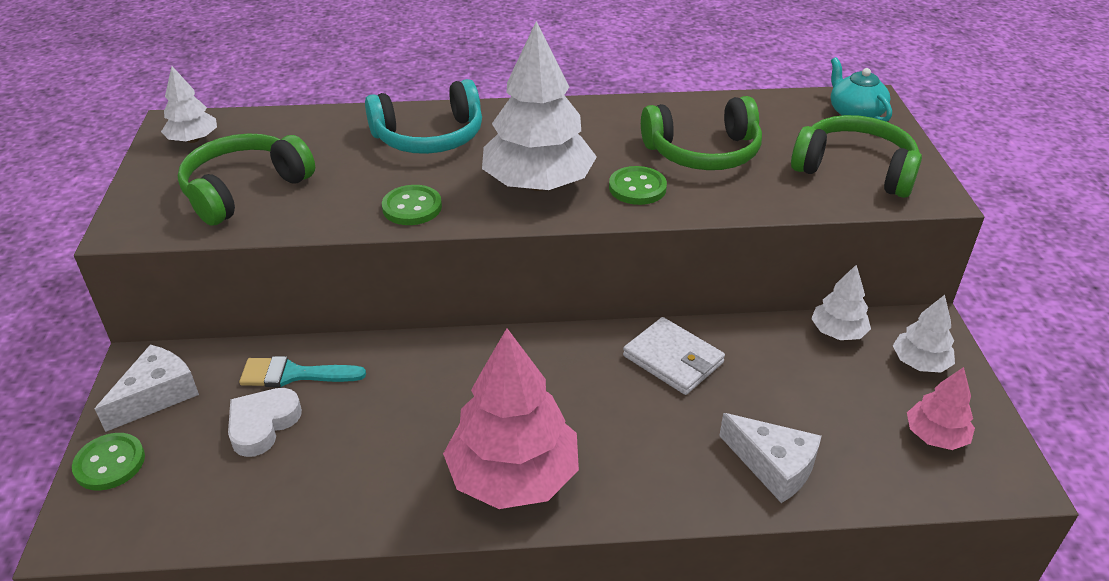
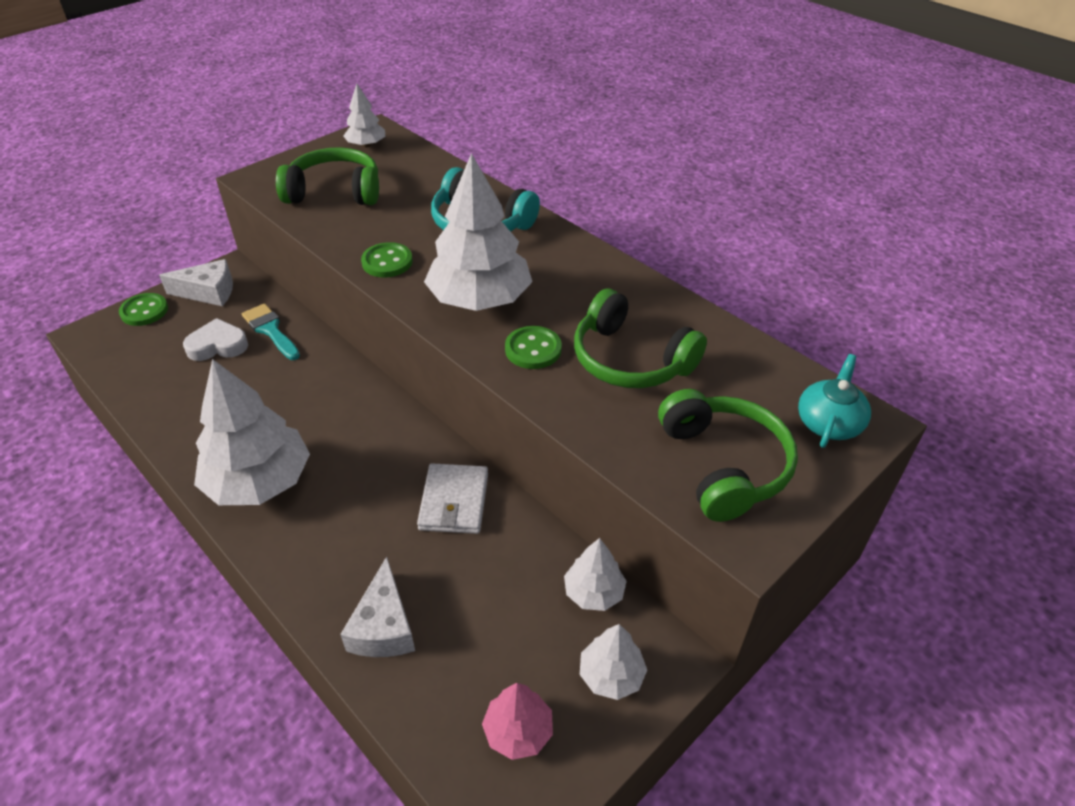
camera: 50 degrees right, 5 degrees up
pink tree [443,328,579,509] -> white tree [194,359,310,505]

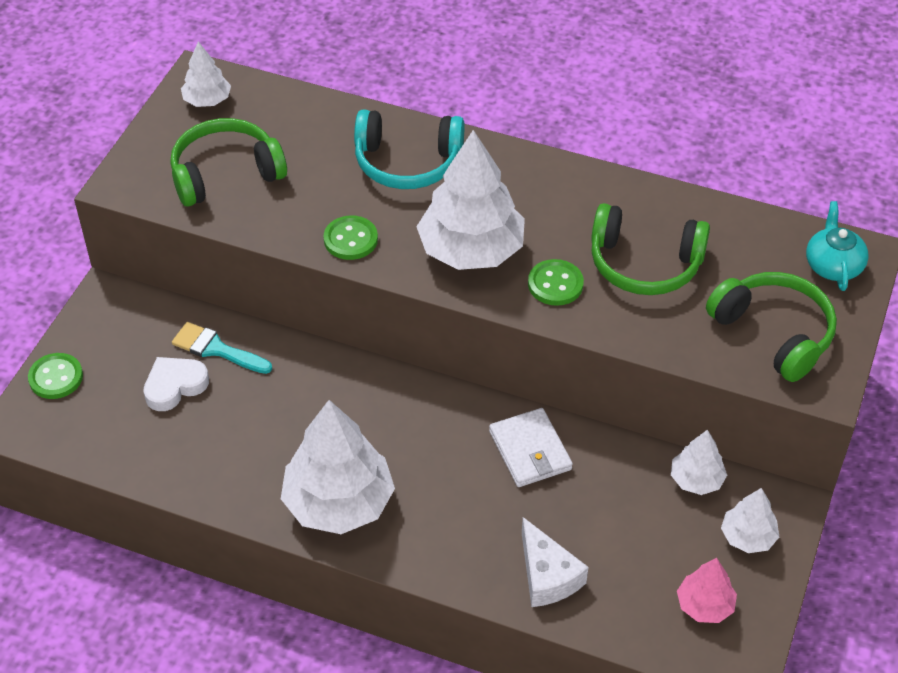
camera: 25 degrees left, 5 degrees up
white cheese [159,259,233,306] -> none

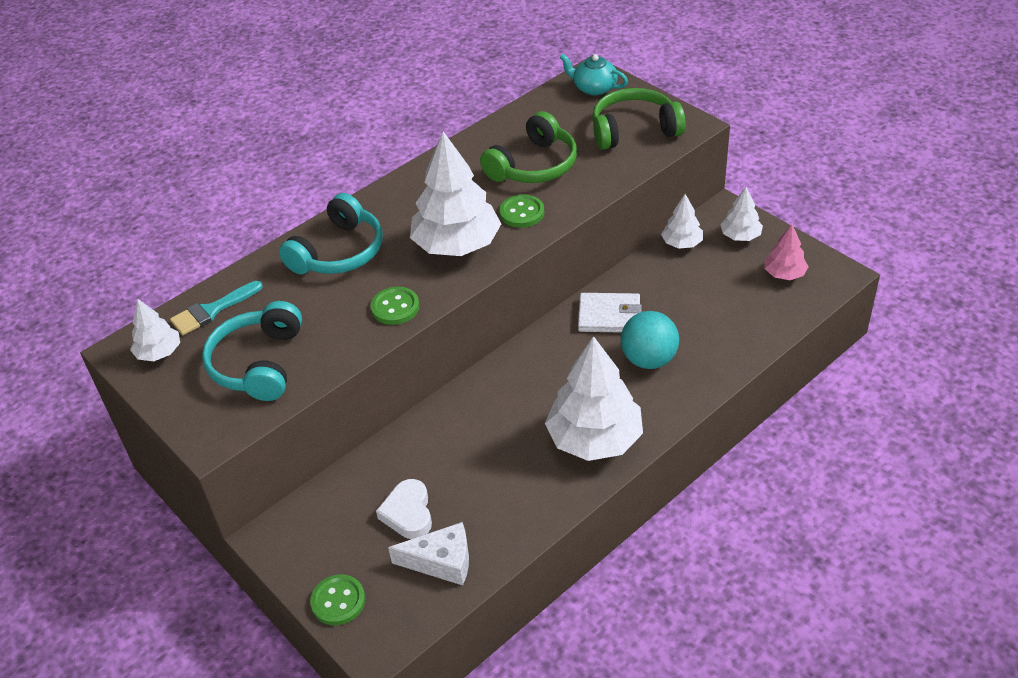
camera: 60 degrees left, 5 degrees down
green headphones [170,118,287,207] -> turquoise headphones [202,301,302,401]
turquoise brush [172,322,272,374] -> turquoise brush moved to [170,281,263,335]
white cheese [522,517,588,607] -> white cheese moved to [388,522,469,586]
none -> turquoise ball [621,311,679,369]

